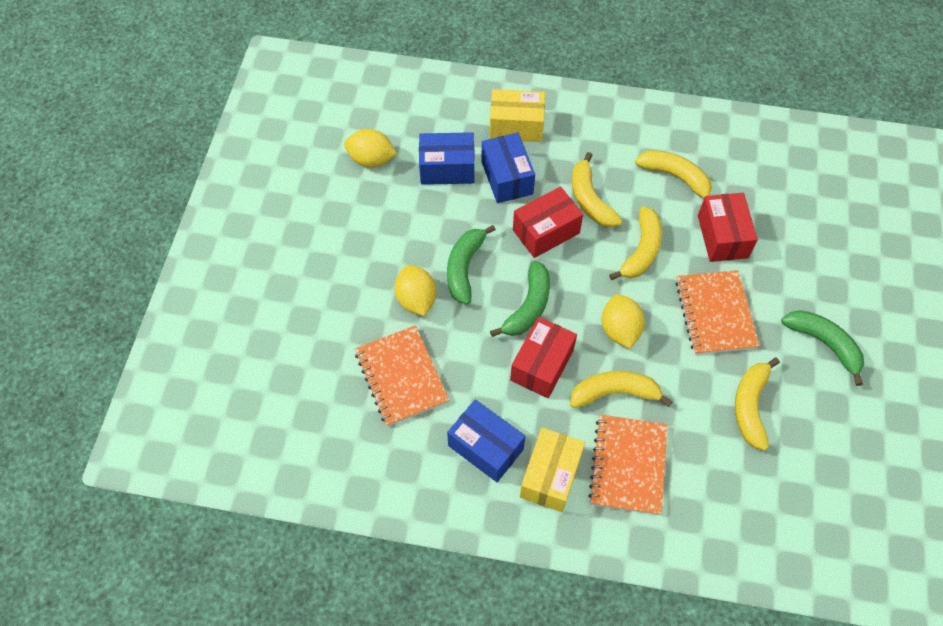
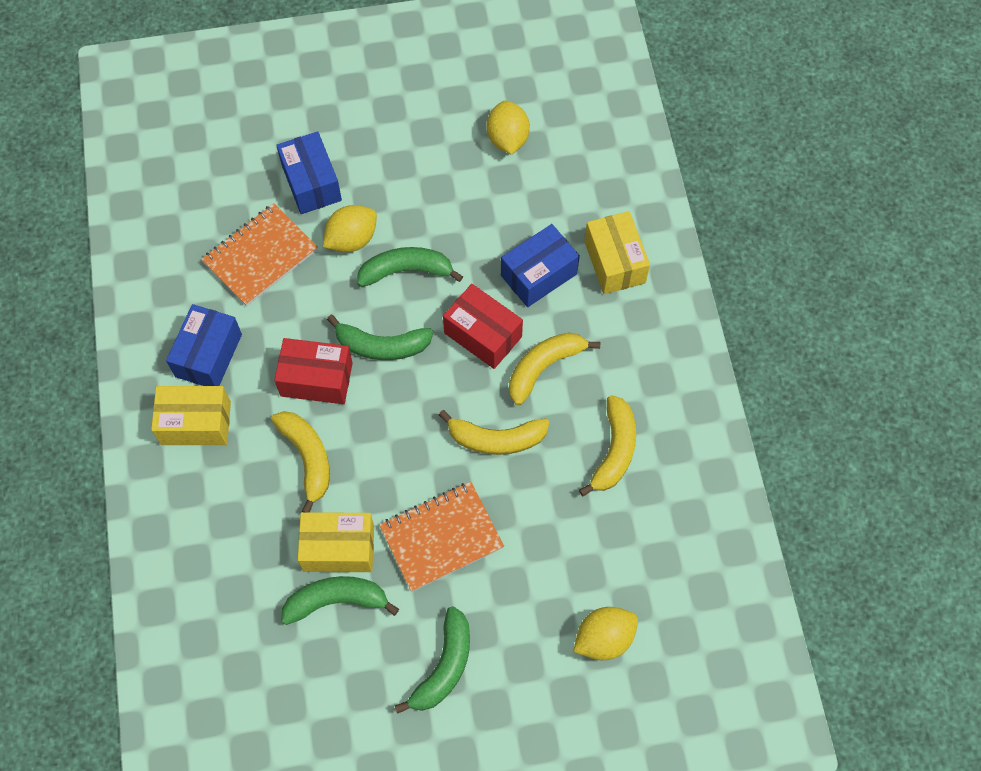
camera: 70 degrees right, 5 degrees up
blue box [419,132,475,185] -> blue box moved to [276,131,342,214]
orange notebook [588,415,667,515] -> none
yellow lemon [602,294,645,349] -> yellow lemon moved to [573,607,638,660]
red box [698,193,758,262] -> none
yellow banana [735,358,780,451] -> green banana [281,576,399,625]
none -> yellow box [298,512,374,572]

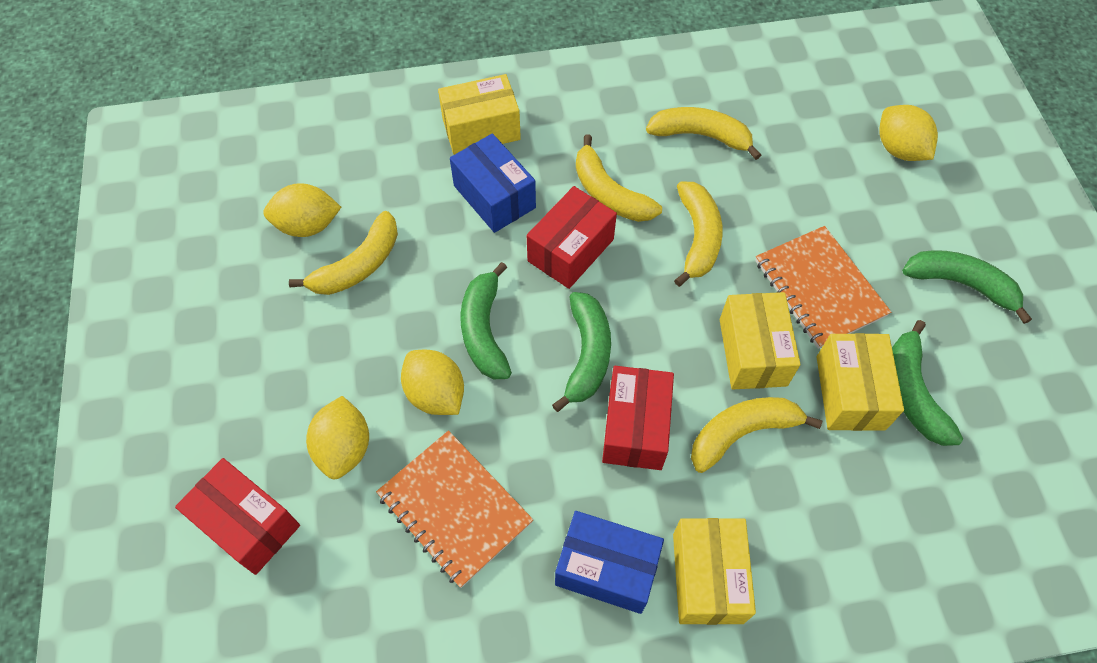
camera: 90 degrees left, 5 degrees down
blue box [276,131,342,214] -> yellow lemon [306,396,369,479]
none -> red box [175,458,300,575]
none -> yellow banana [289,211,398,295]
none -> yellow box [720,292,801,389]

